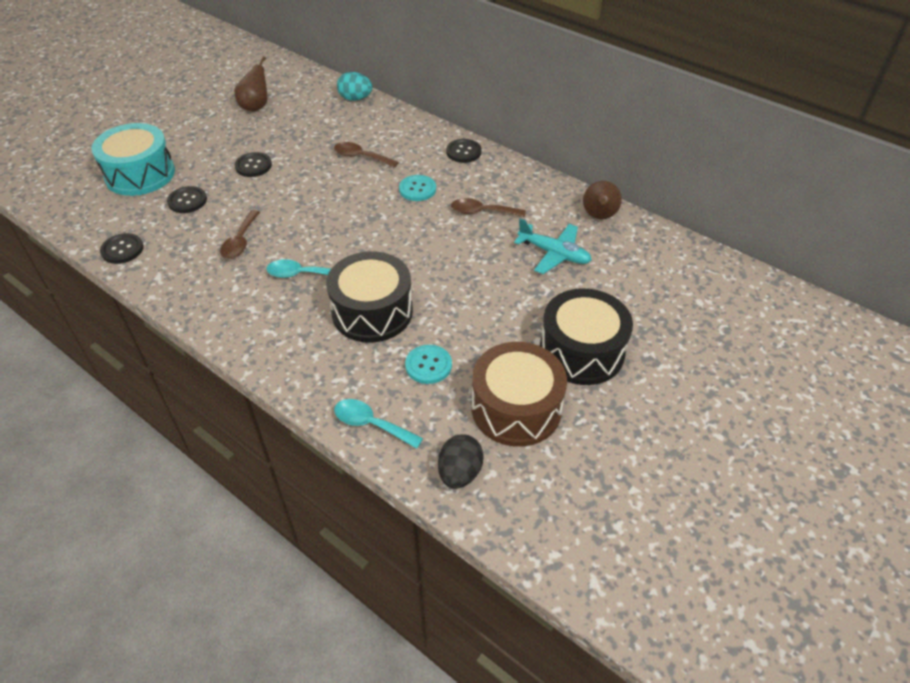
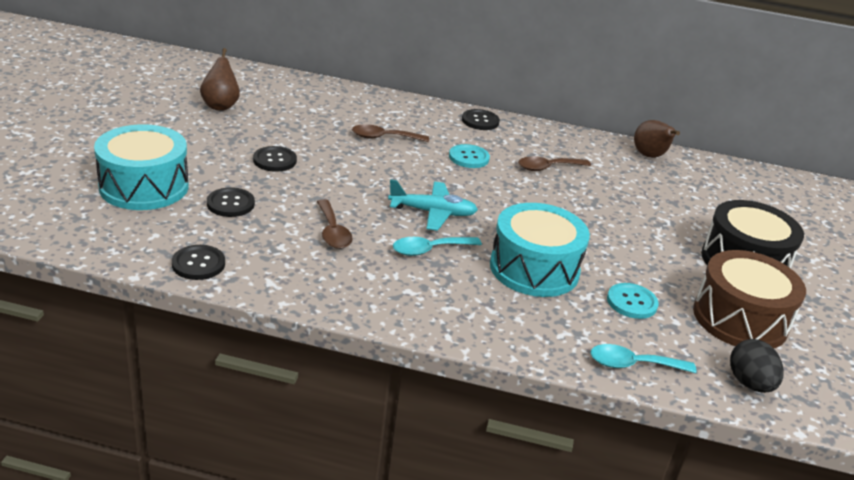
camera: 30 degrees left, 15 degrees down
black drum [326,251,413,343] -> turquoise drum [490,203,590,297]
turquoise egg [337,72,373,101] -> none
turquoise plane [514,218,592,274] -> turquoise plane moved to [388,179,478,231]

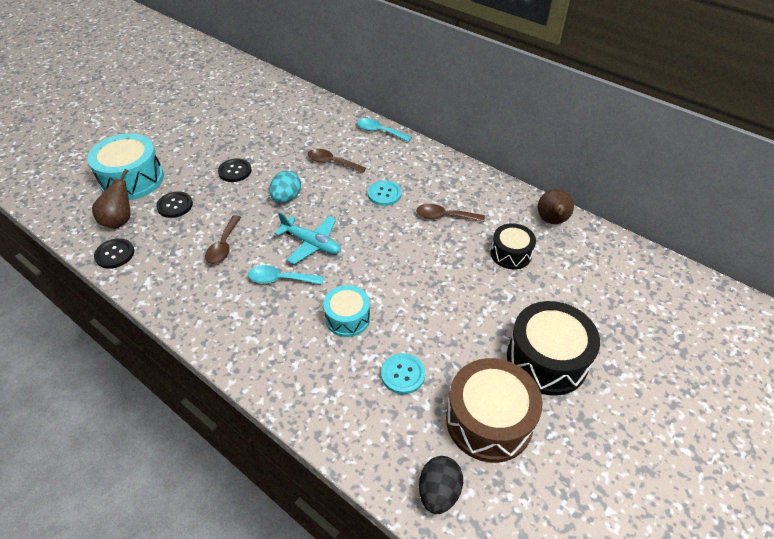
camera: 30 degrees right, 15 degrees up
brown pear [200,48,240,111] -> brown pear moved to [92,169,130,228]
black button [462,109,500,130] -> none
turquoise drum [490,203,590,297] -> turquoise drum [323,285,370,337], size x0.60
turquoise spoon [590,344,696,373] -> turquoise spoon moved to [357,118,412,142]
none -> turquoise egg [269,171,301,203]
none -> black drum [491,223,536,269]

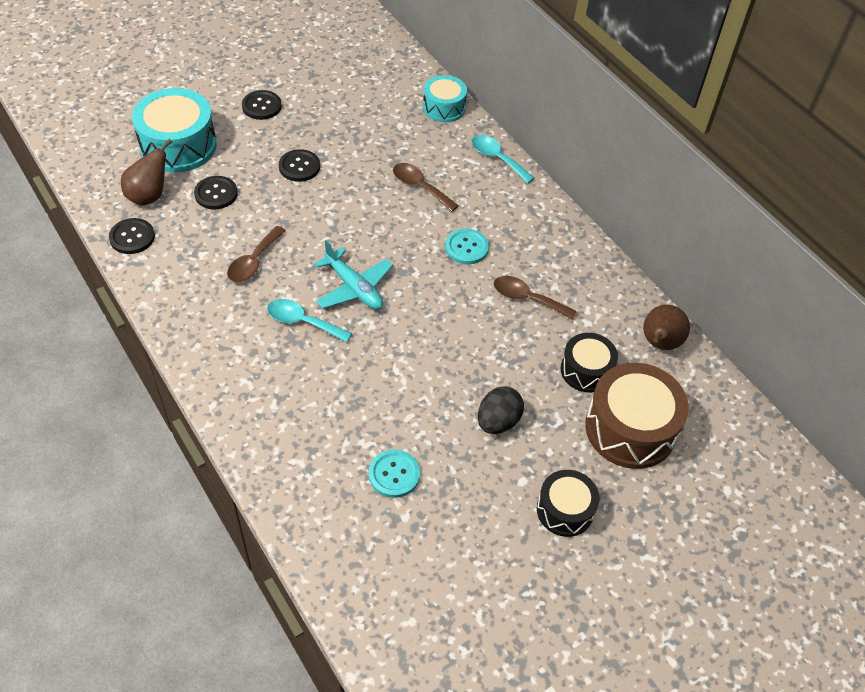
camera: 15 degrees right, 5 degrees up
turquoise egg [269,171,301,203] -> none
turquoise drum [323,285,370,337] -> turquoise drum moved to [423,75,467,122]
black egg [419,456,463,514] -> black egg moved to [478,386,524,434]
brown drum [446,358,543,463] -> brown drum moved to [585,363,689,469]
black drum [507,301,600,396] -> black drum [537,470,600,537], size x0.60
none -> black button [242,90,282,120]

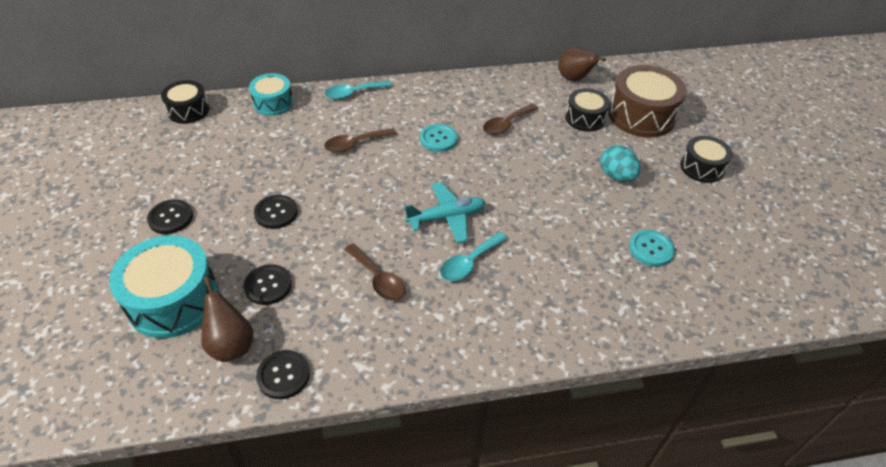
camera: 65 degrees left, 5 degrees down
black egg [478,386,524,434] -> turquoise egg [600,145,641,182]
none -> black drum [161,80,209,124]

